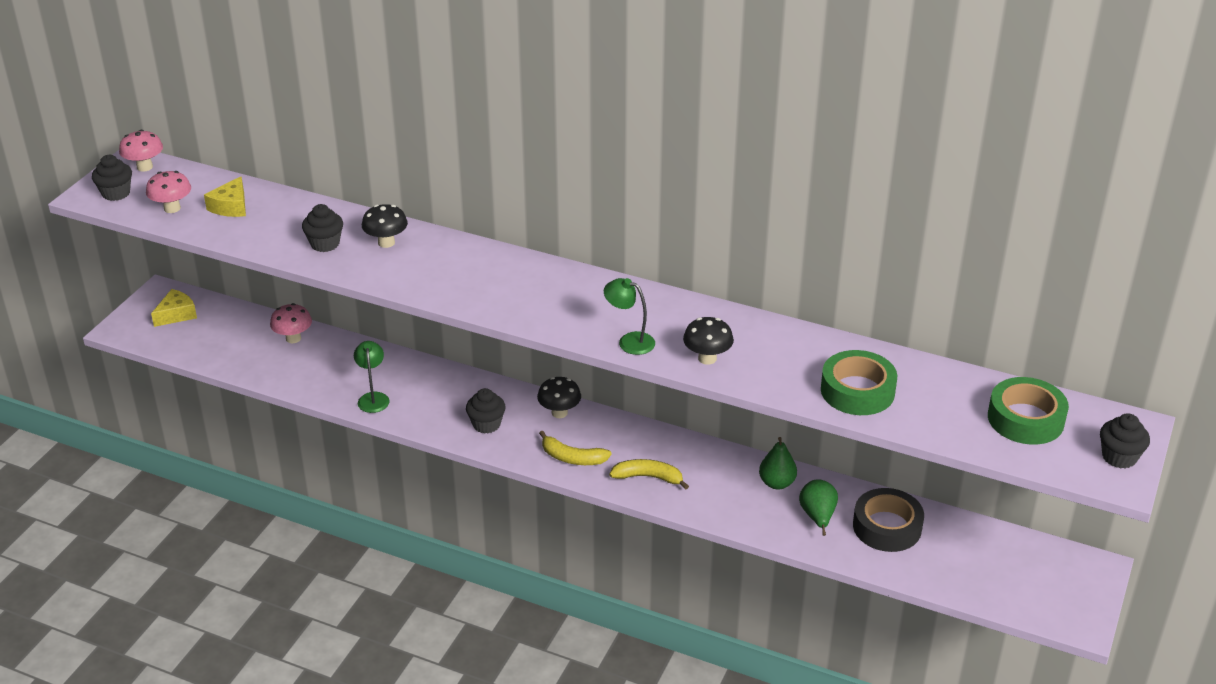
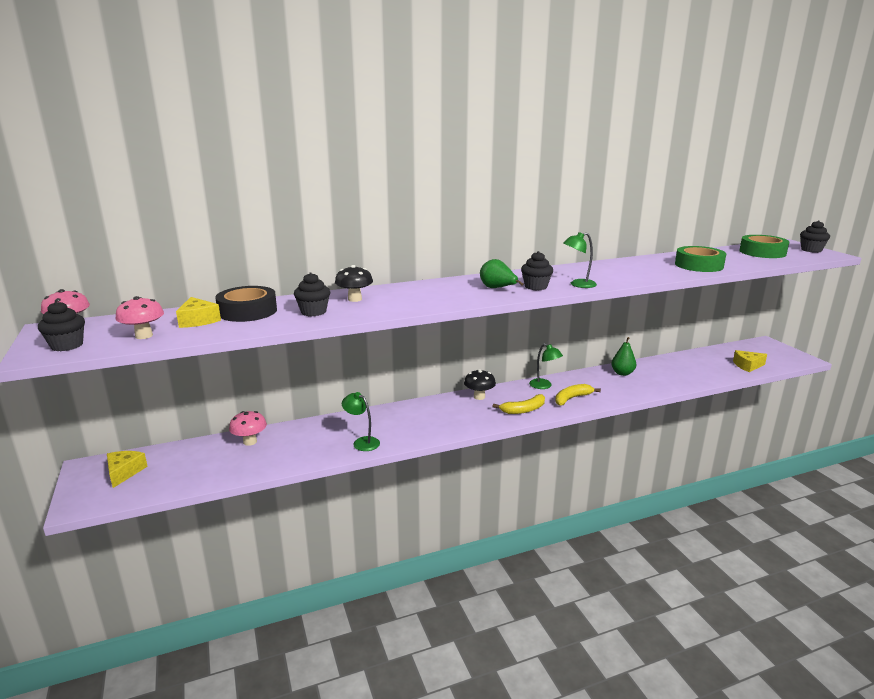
camera: 45 degrees left, 15 degrees down
black cupcake [466,388,506,434] -> black cupcake moved to [521,251,553,290]
black mushroom [683,317,734,365] -> none
green pear [799,479,838,536] -> green pear moved to [480,259,523,288]
black tape [853,488,924,552] -> black tape moved to [215,286,277,322]
none -> green lamp [529,343,563,389]
none -> yellow cheese [733,350,767,372]

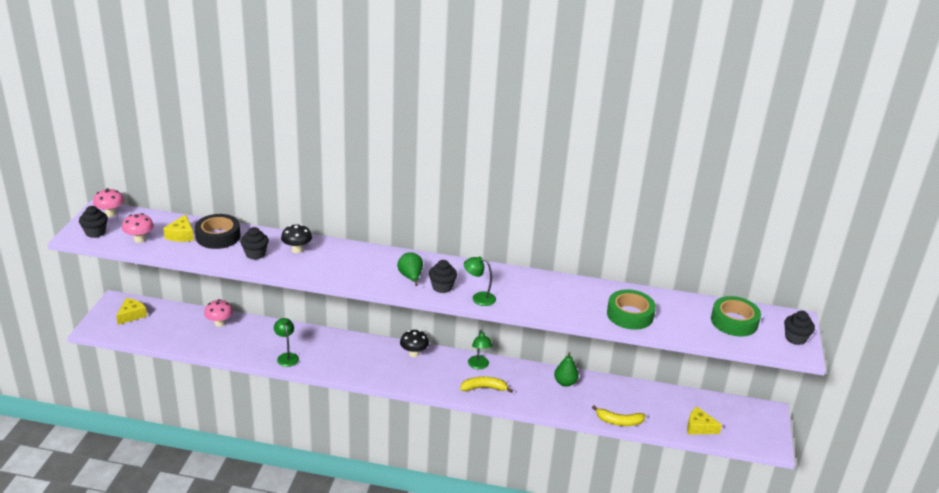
camera: 30 degrees right, 10 degrees up
yellow banana [493,394,545,414] -> yellow banana moved to [592,405,646,426]

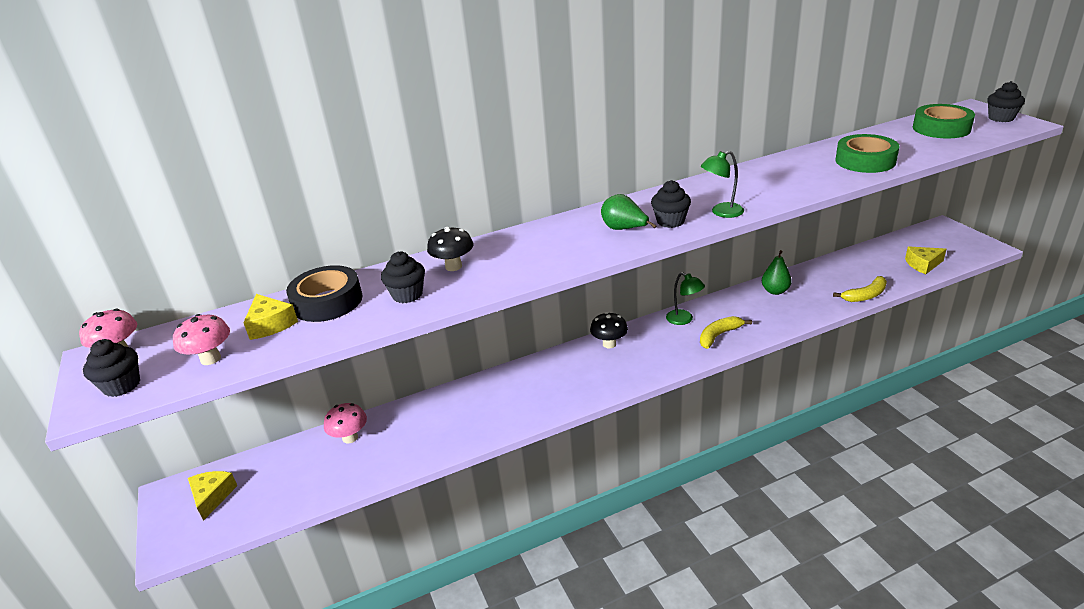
camera: 30 degrees left, 0 degrees up
green lamp [274,318,299,367] -> none

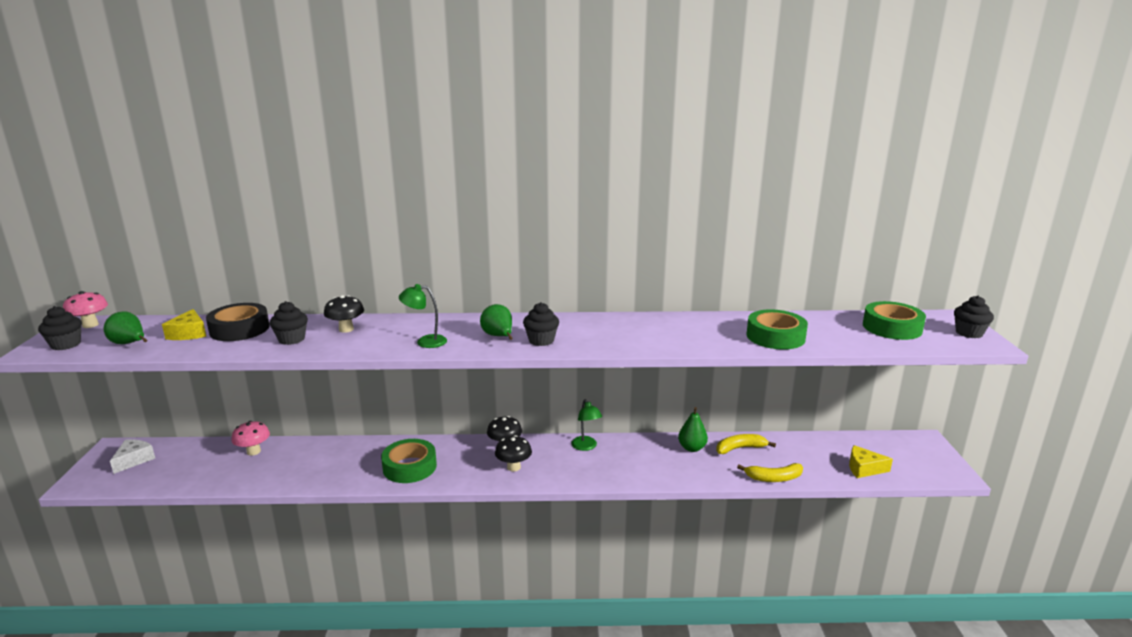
camera: 20 degrees right, 10 degrees down
pink mushroom [173,314,230,365] -> green pear [104,311,147,344]
yellow cheese [188,471,237,521] -> white cheese [110,439,155,474]
yellow banana [700,316,752,349] -> yellow banana moved to [716,434,776,454]
green lamp [701,151,744,218] -> green lamp moved to [399,284,447,348]
none -> green tape [381,439,437,483]
none -> black mushroom [495,435,532,472]

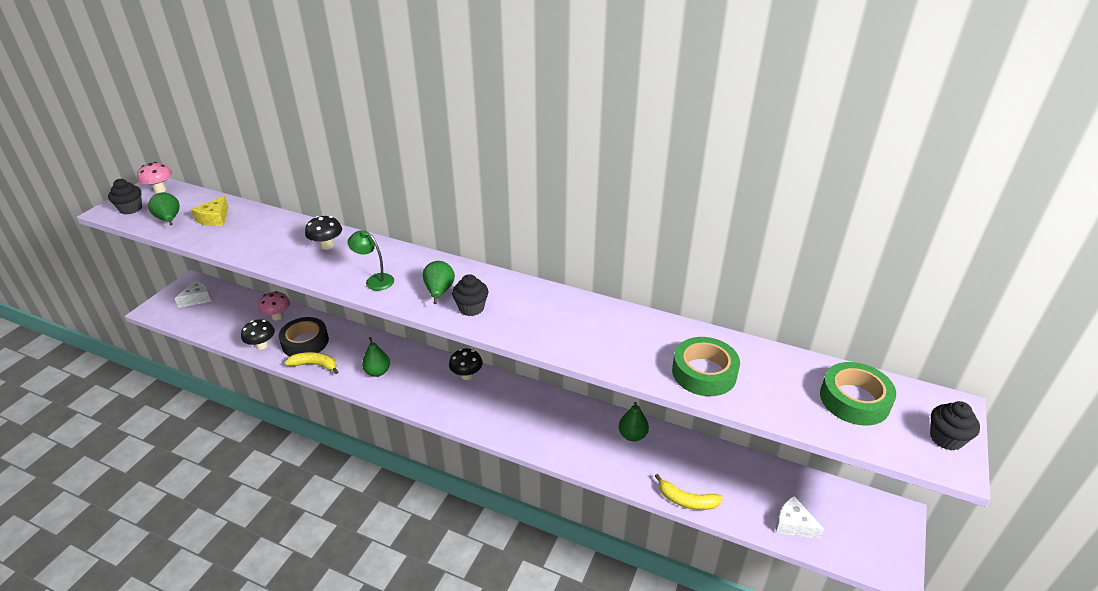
camera: 25 degrees right, 15 degrees up
black tape [206,303,270,341] -> black tape moved to [279,317,329,356]
black cupcake [270,301,308,345] -> none
green tape [381,439,437,483] -> green pear [362,337,390,377]
black mushroom [495,435,532,472] -> black mushroom moved to [241,320,275,350]
green lamp [571,399,602,451] -> none
yellow banana [716,434,776,454] -> yellow banana moved to [285,352,338,374]
yellow cheese [849,445,893,478] -> white cheese [776,496,824,539]

